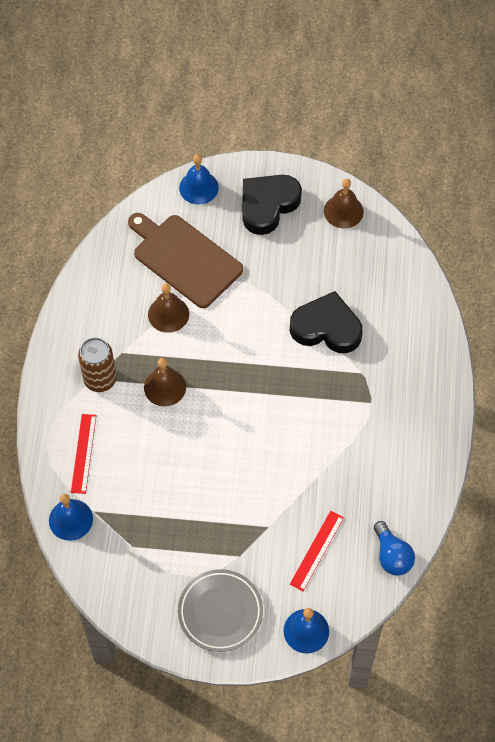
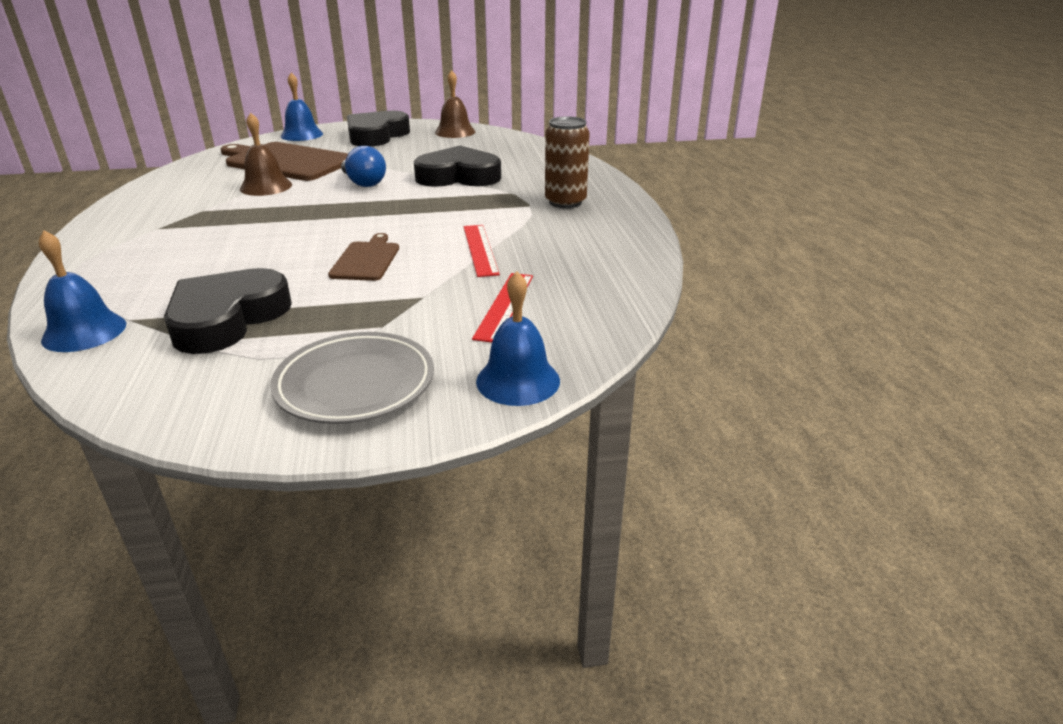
camera: 15 degrees left, 30 degrees down
red ruler [71,414,97,494] -> red ruler moved to [464,225,500,277]
brown can [78,337,117,392] -> brown can moved to [545,116,590,208]
brown bell [144,358,186,406] -> none
blue light bulb [374,521,415,575] -> blue light bulb moved to [341,146,386,187]
none -> black heart [164,268,292,354]
none -> brown cutting board [328,233,399,281]

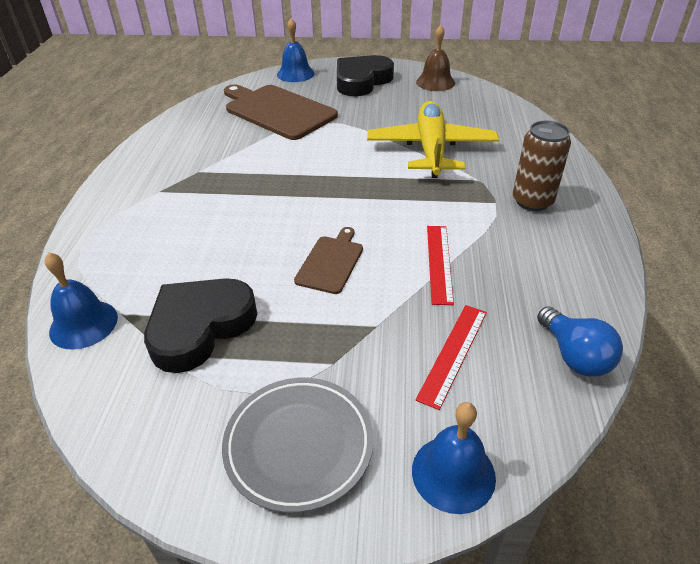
camera: 15 degrees right, 10 degrees up
brown bell [240,113,292,196] -> none
blue light bulb [341,146,386,187] -> blue light bulb moved to [537,306,623,377]
black heart [414,146,501,187] -> yellow plane [367,101,499,178]

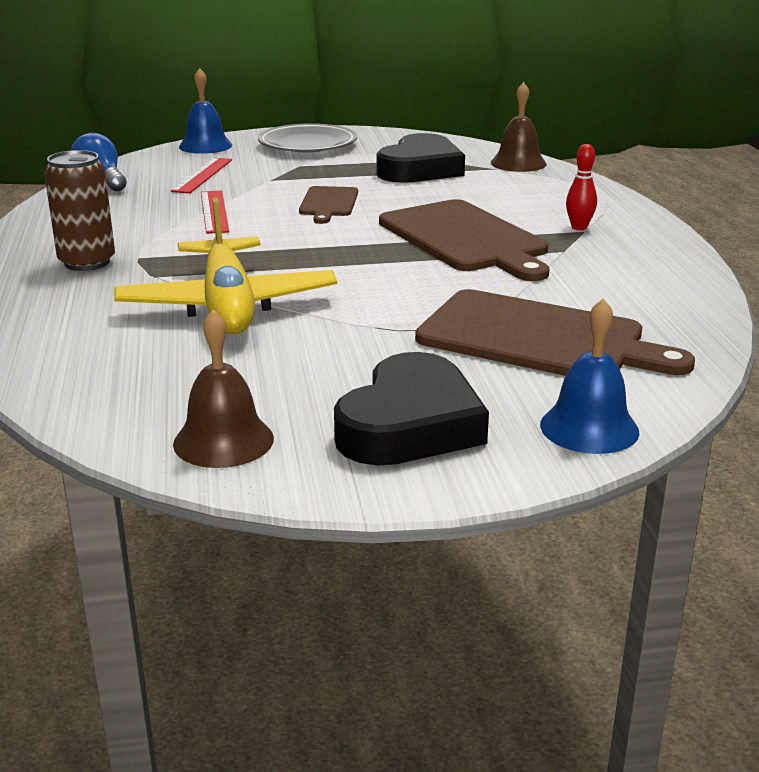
camera: 165 degrees right, 15 degrees down
blue bell [45,252,118,350] -> brown bell [491,82,547,172]
none -> brown cutting board [379,199,549,281]
none -> red bowling pin [566,144,597,230]

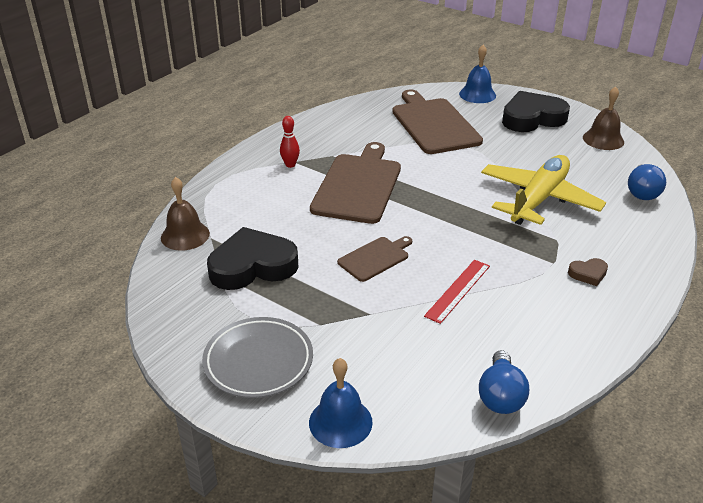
camera: 135 degrees left, 10 degrees up
brown can [44,150,115,271] -> brown heart [568,258,608,286]
red ruler [171,158,232,193] -> none
none -> blue light bulb [628,164,666,200]

